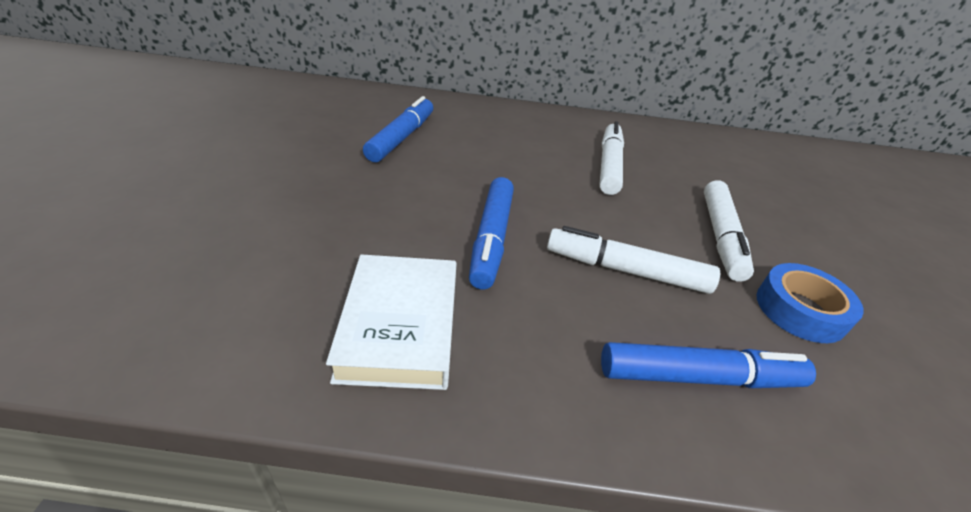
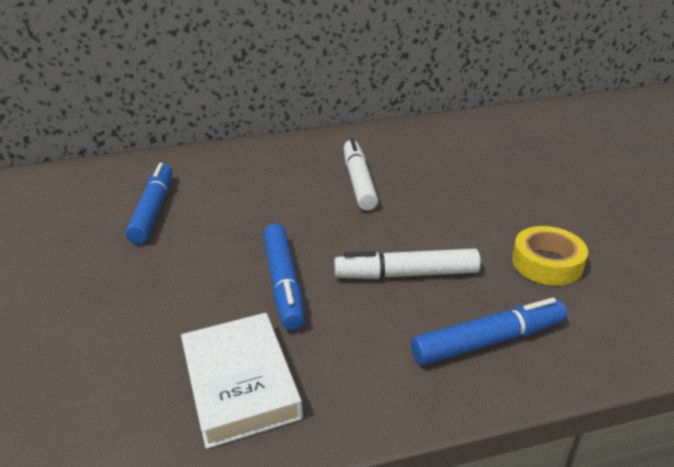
camera: 15 degrees left, 5 degrees down
white marker [704,180,754,282] -> none
blue tape [756,263,864,343] -> yellow tape [512,226,588,285]

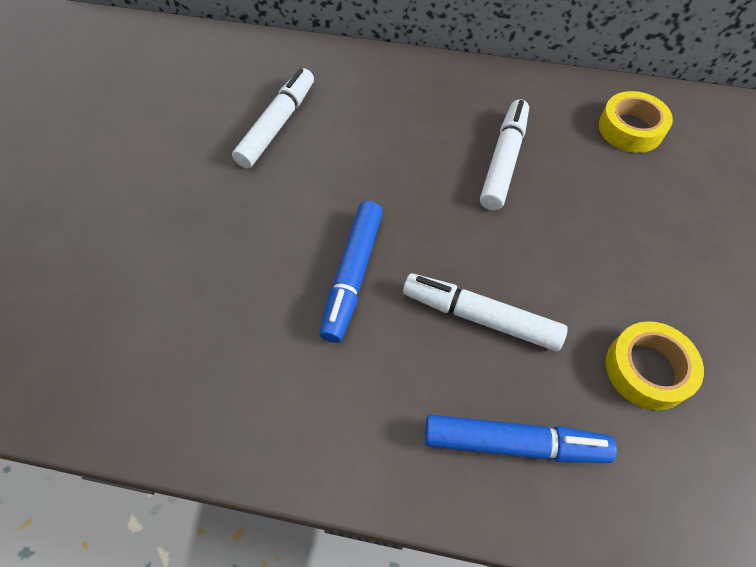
camera: 25 degrees right, 25 degrees up
blue marker [125,163,173,244] -> white marker [232,68,314,168]
white book [181,313,303,449] -> none
none -> yellow tape [599,91,673,153]

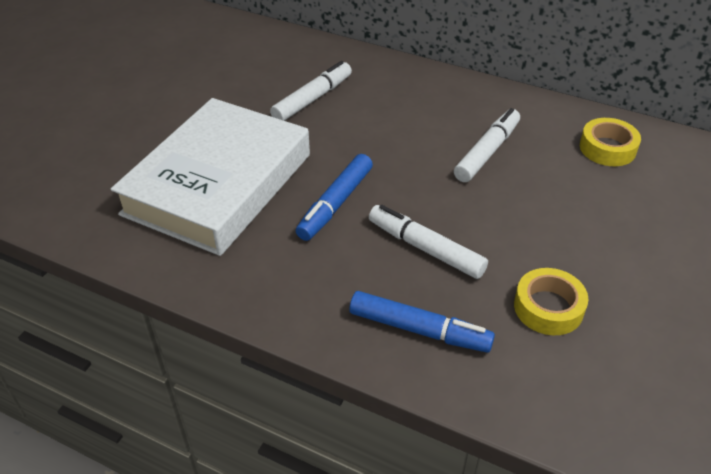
camera: 15 degrees right, 15 degrees down
none -> white book [111,98,310,256]

